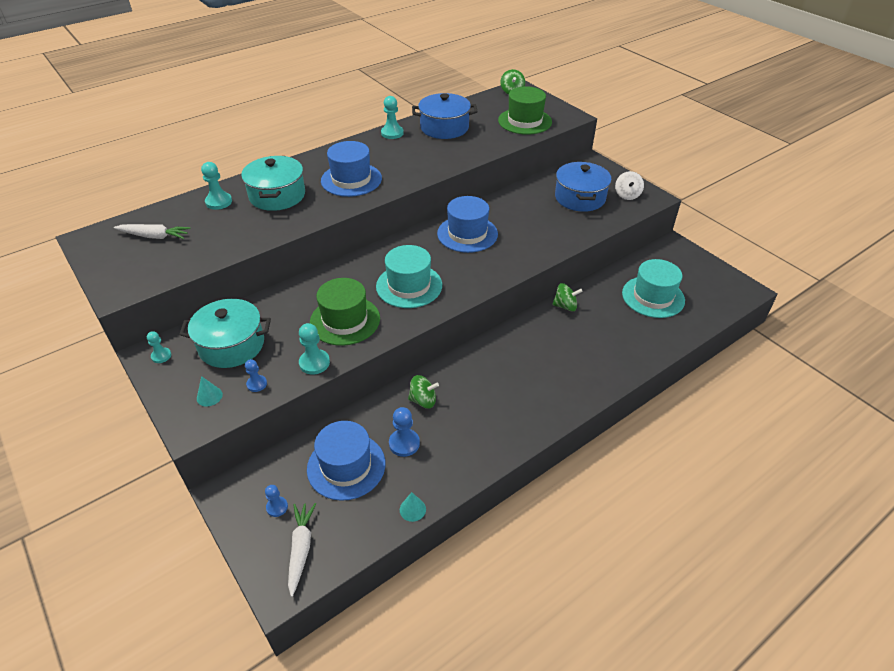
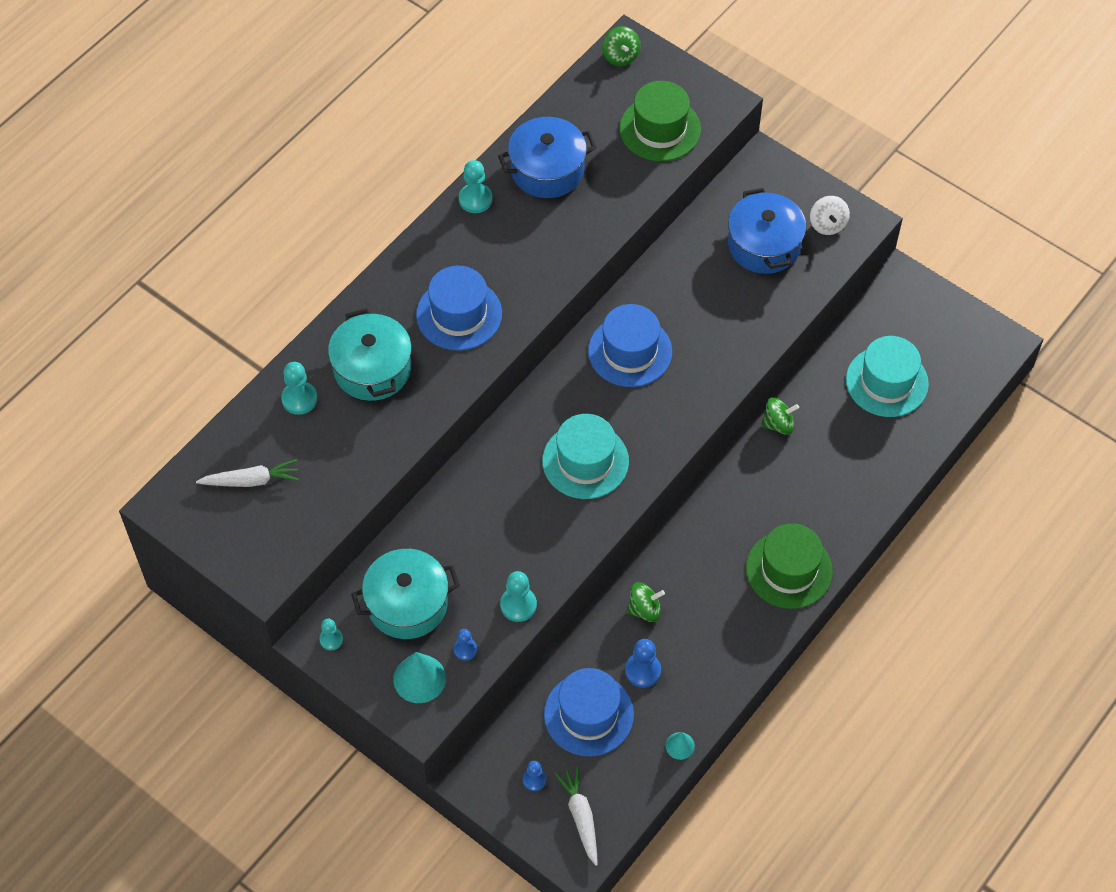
camera: 15 degrees left, 15 degrees up
turquoise cone [197,376,223,406] -> turquoise cone [393,652,446,703], size x1.79
green hat [310,278,380,346] -> green hat moved to [746,523,833,609]

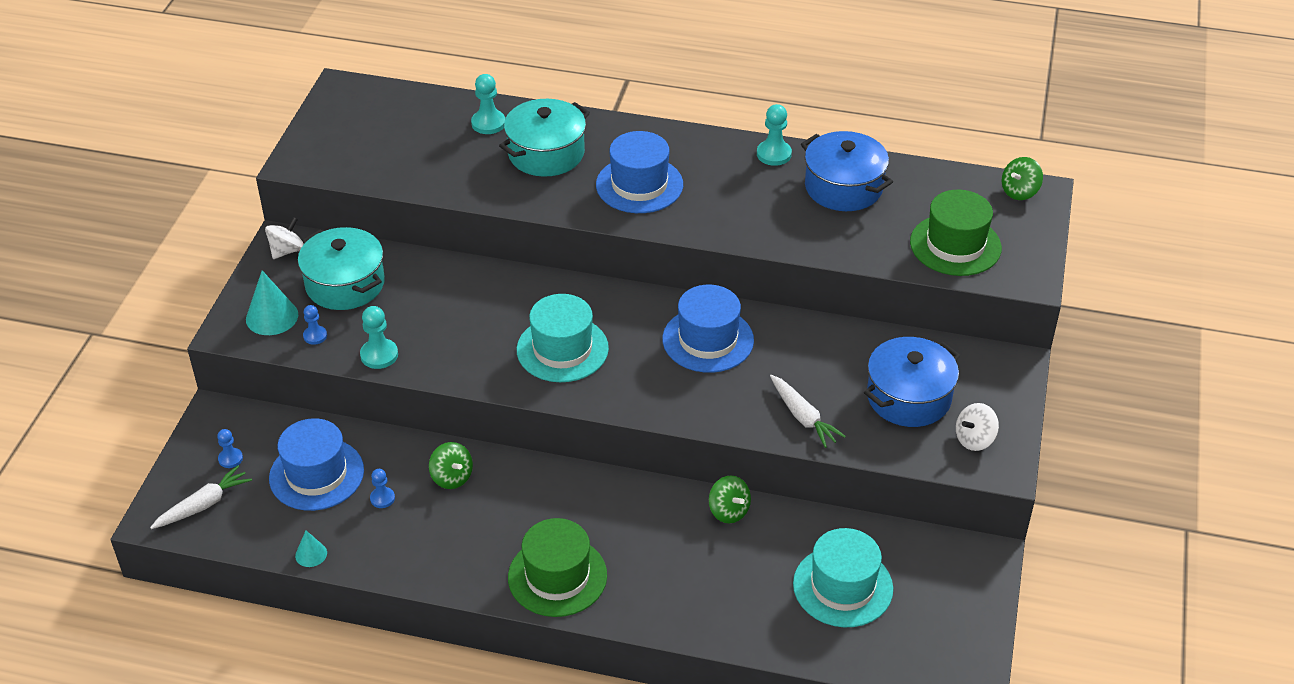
camera: 65 degrees right, 15 degrees down
white carrot [196,459,299,487] -> white carrot moved to [770,375,846,448]
turquoise pawn [319,619,343,650] -> white spinning top [265,217,304,259]
blue pawn [625,639,661,688] -> blue pawn [370,469,395,508], size x0.64

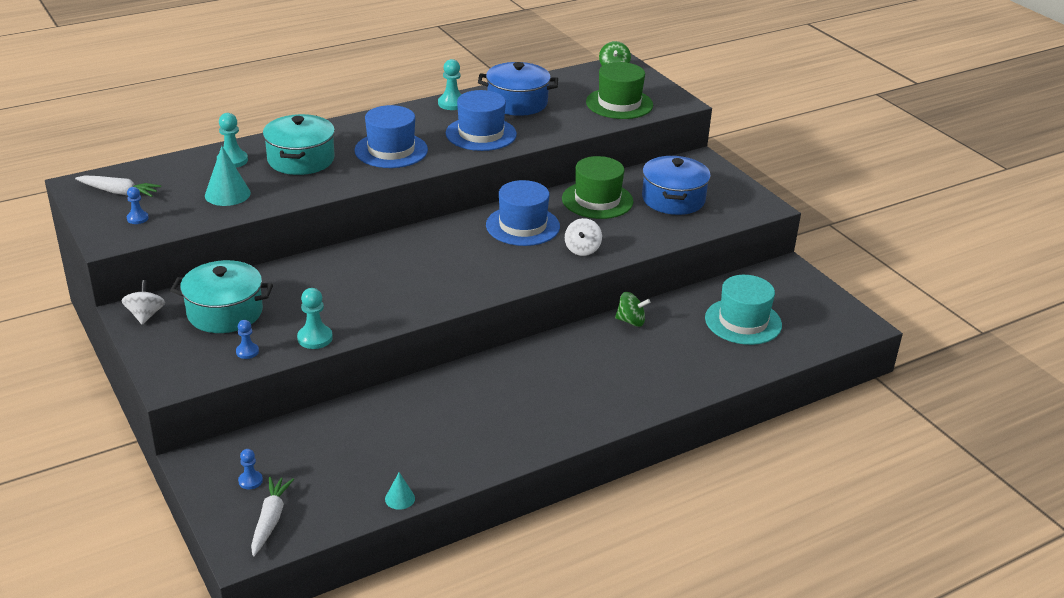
camera: 45 degrees left, 10 degrees down
turquoise cone [246,271,298,335] -> turquoise cone moved to [205,146,251,206]
blue hat [269,418,364,511] -> blue hat moved to [446,90,517,151]
blue pawn [370,469,395,508] -> blue pawn moved to [127,187,149,224]
green spinning top [429,442,473,489] -> none
green hat [508,518,607,617] -> green hat moved to [562,156,633,219]
turquoise hat [517,294,609,382] -> none
white carrot [770,375,846,448] -> white carrot moved to [75,175,161,197]
white spinning top [956,403,999,451] -> white spinning top moved to [565,218,602,256]

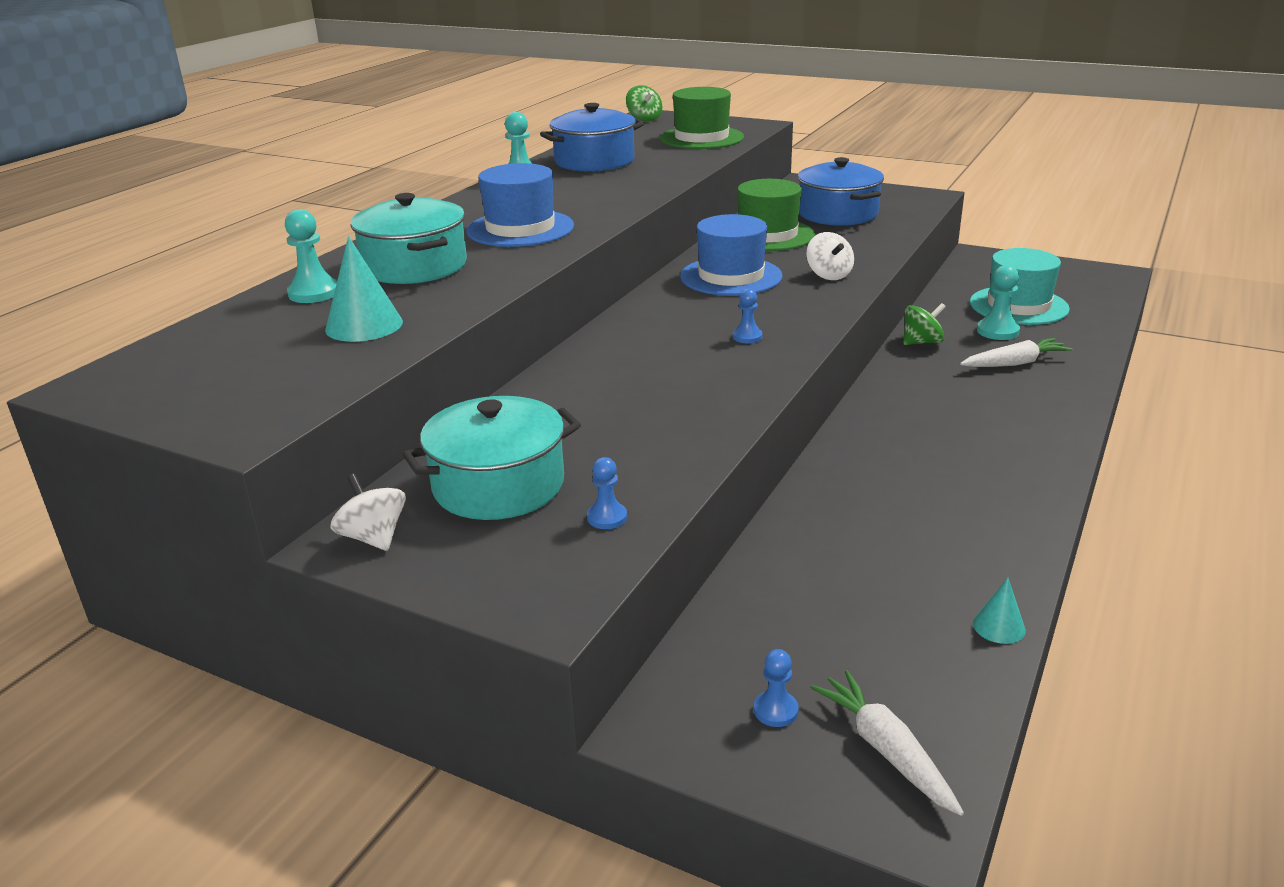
camera: 30 degrees left, 5 degrees down
white carrot [75,175,161,197] -> white carrot moved to [960,338,1072,367]
blue pawn [127,187,149,224] -> blue pawn moved to [733,288,763,343]
turquoise pawn [297,288,333,349] -> turquoise pawn moved to [977,265,1020,340]
blue hat [446,90,517,151] -> none

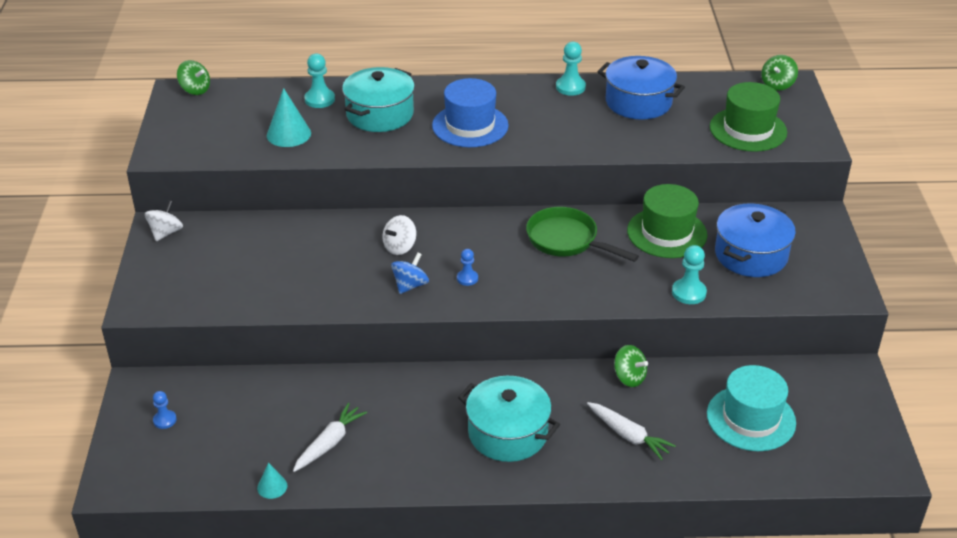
camera: 60 degrees right, 10 degrees up
turquoise pot [403,396,581,520] -> turquoise pot moved to [458,376,560,462]
blue pawn [587,457,627,529] -> none
blue hat [680,214,783,296] -> green pan [526,207,639,262]
white spinning top [806,232,854,280] -> white spinning top moved to [383,215,416,255]
white carrot [810,670,964,816] -> white carrot moved to [293,403,367,472]
turquoise pawn [977,265,1020,340] -> turquoise pawn moved to [672,245,707,304]
none -> green spinning top [177,60,210,95]
none -> blue spinning top [391,252,429,294]

